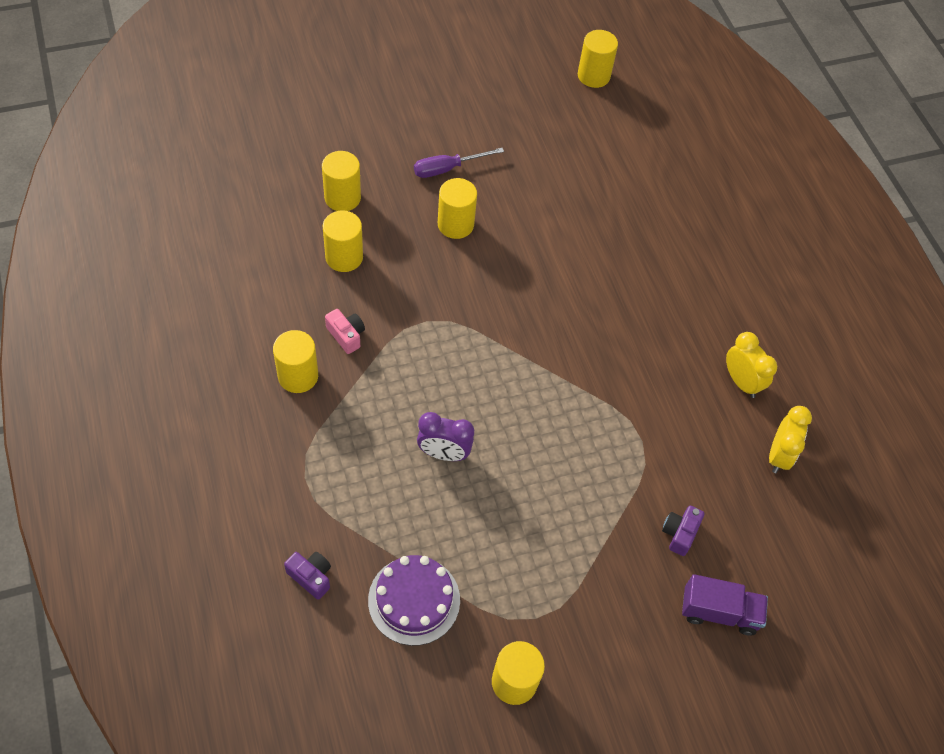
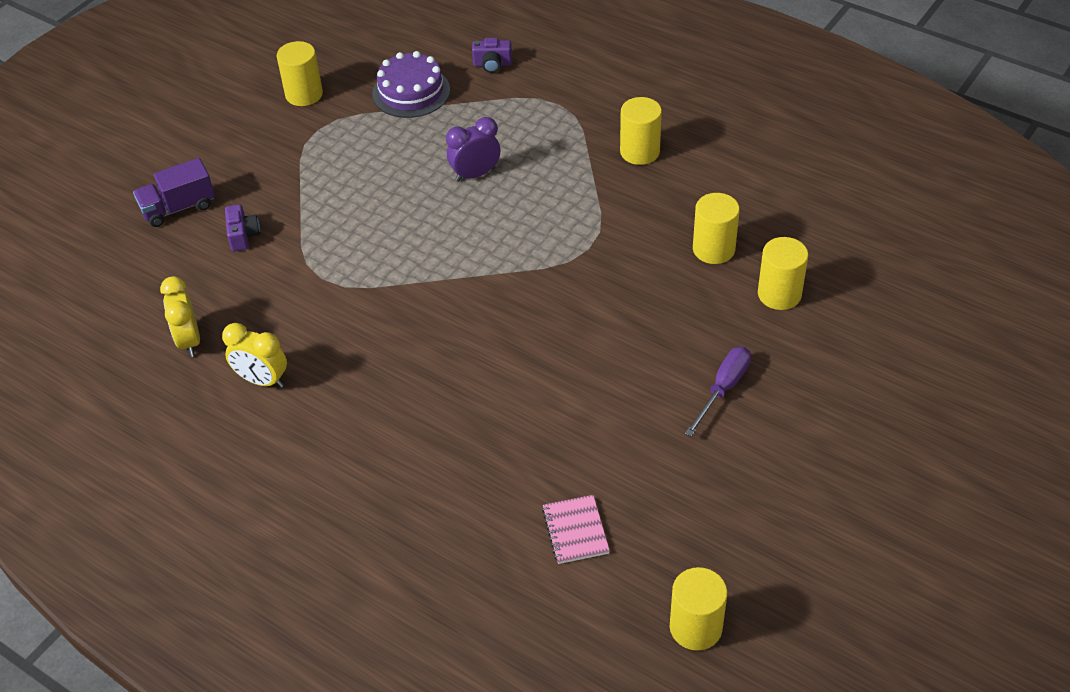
camera: 150 degrees right, 10 degrees down
pink camera [325,309,365,354] -> none
yellow cylinder [438,178,477,239] -> none
none -> pink notebook [542,495,610,564]

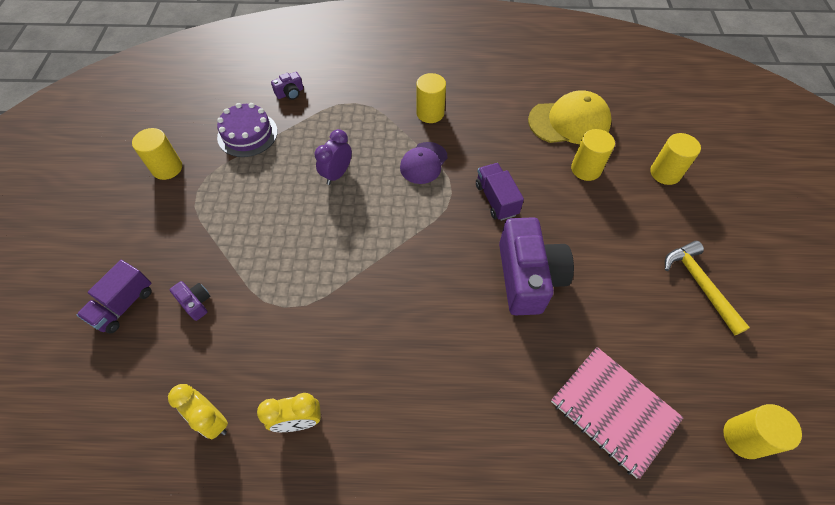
camera: 35 degrees left, 10 degrees up
pink notebook [542,495,610,564] -> pink notebook [551,347,684,479], size x1.87
purple screwdriver [685,347,751,437] -> none
yellow cylinder [693,193,740,264] -> yellow cylinder moved to [650,133,701,185]
none -> purple cap [400,142,448,184]
none -> purple truck [476,163,524,221]
none -> purple camera [499,217,574,315]
none -> yellow cap [528,90,612,144]
none -> yellow hammer [665,241,750,335]

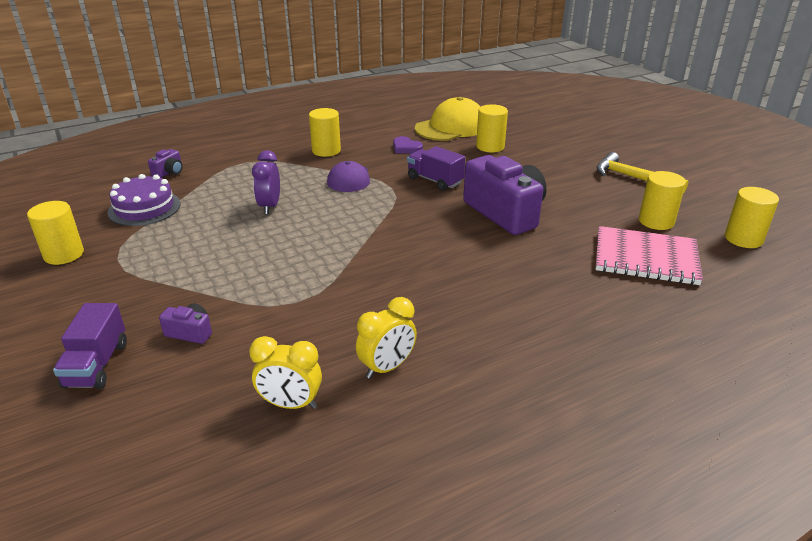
camera: 30 degrees left, 25 degrees down
yellow cylinder [650,133,701,185] -> yellow cylinder moved to [639,171,686,230]
none -> purple heart [393,136,423,153]

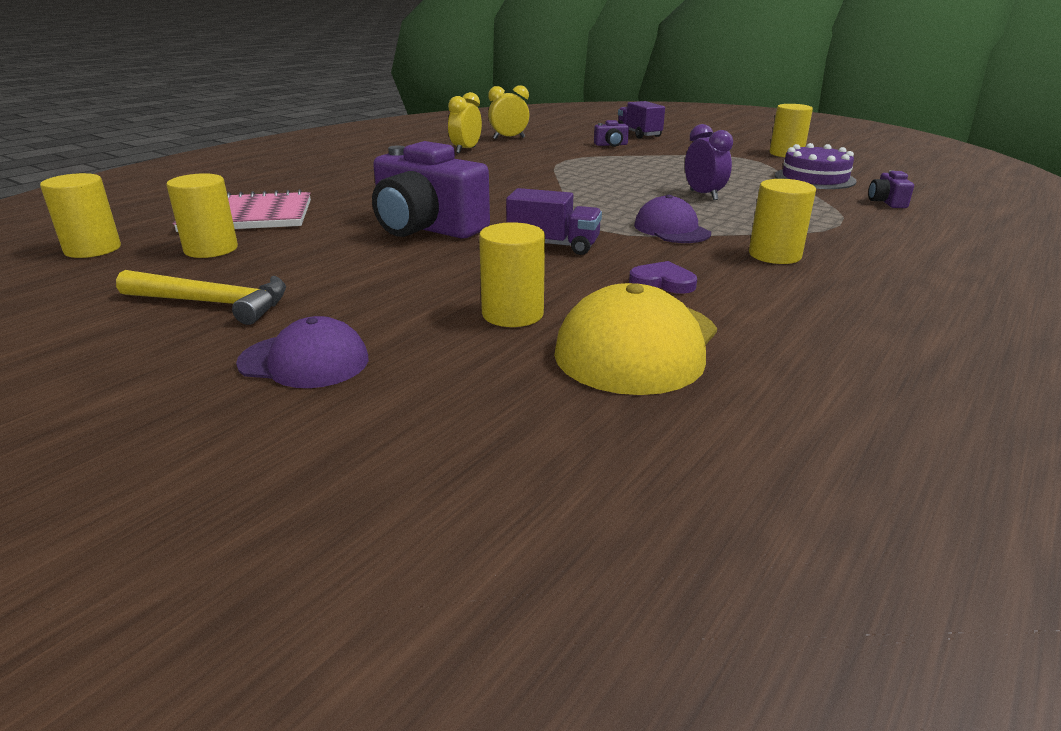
camera: 155 degrees right, 5 degrees down
none -> purple cap [236,316,368,388]

